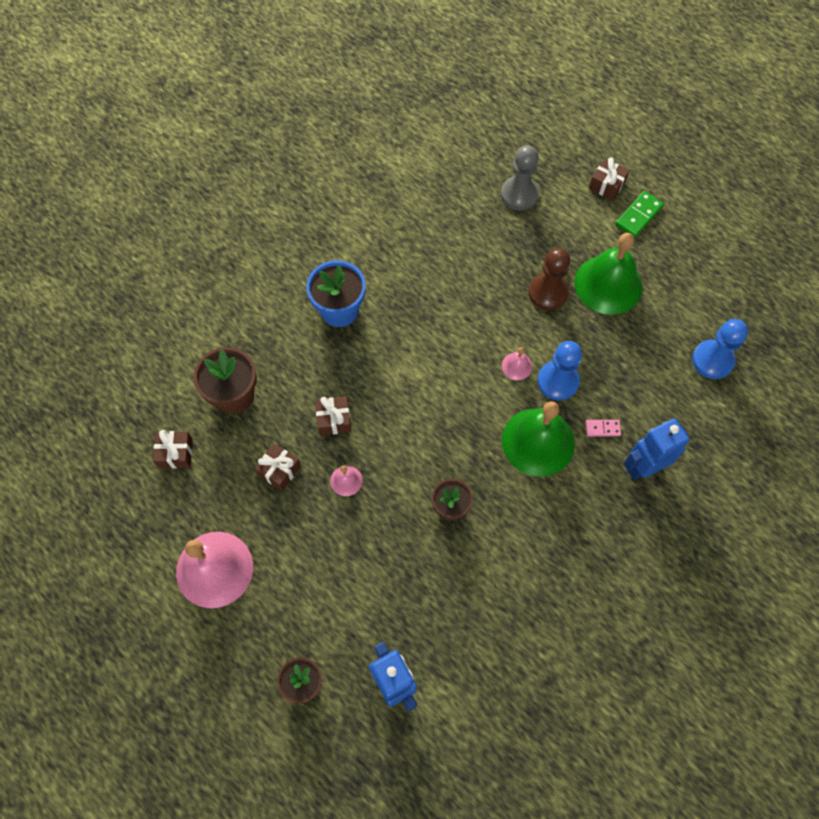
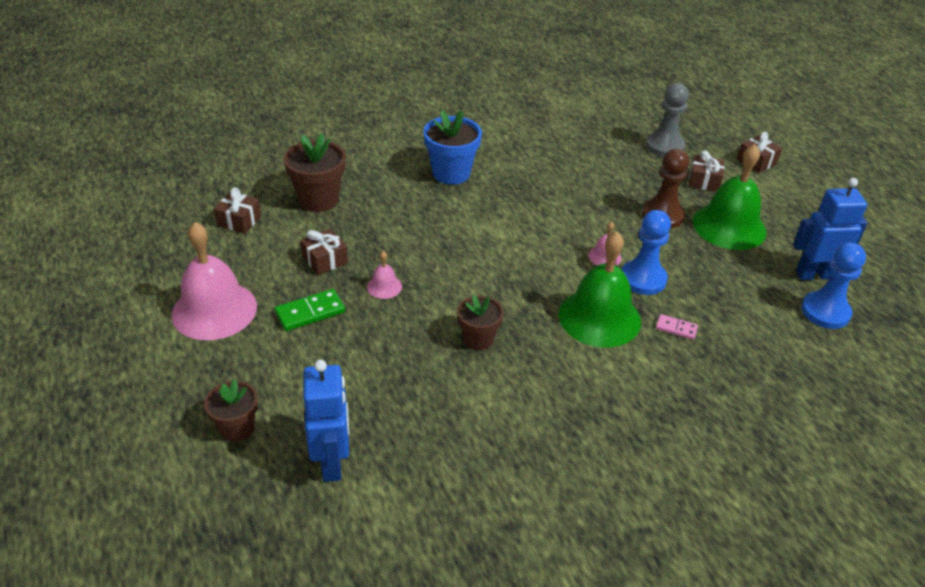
camera: 20 degrees right, 25 degrees down
brown gift [315,396,351,436] -> brown gift moved to [689,150,725,192]
green domino [615,191,664,238] -> green domino moved to [275,289,345,331]
blue robot [624,418,689,480] -> blue robot moved to [793,178,868,280]

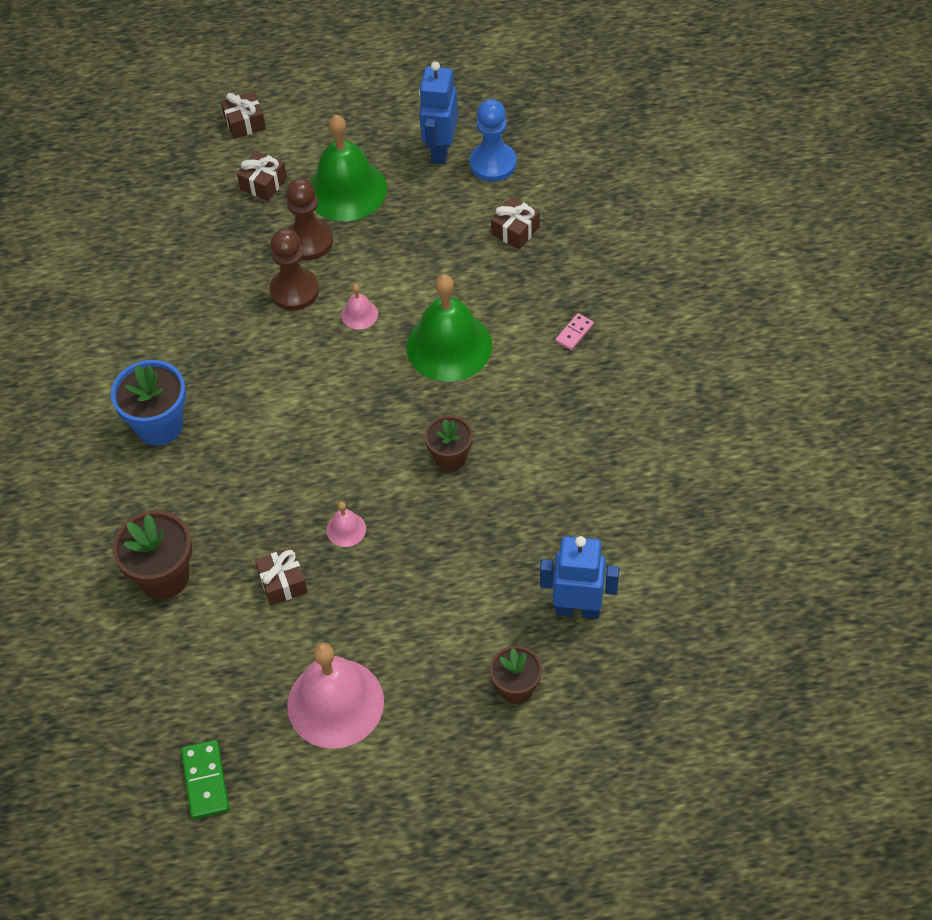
camera: 70 degrees left, 15 degrees up
brown gift [214,187,261,234] -> brown gift moved to [491,197,540,250]
green domino [275,289,345,331] -> green domino moved to [181,740,229,819]
blue pawn [622,210,671,295] -> none
grey pawn [646,83,689,157] -> none
pink domino [656,314,698,340] -> pink domino moved to [556,313,594,350]
none -> brown pawn [270,228,319,311]

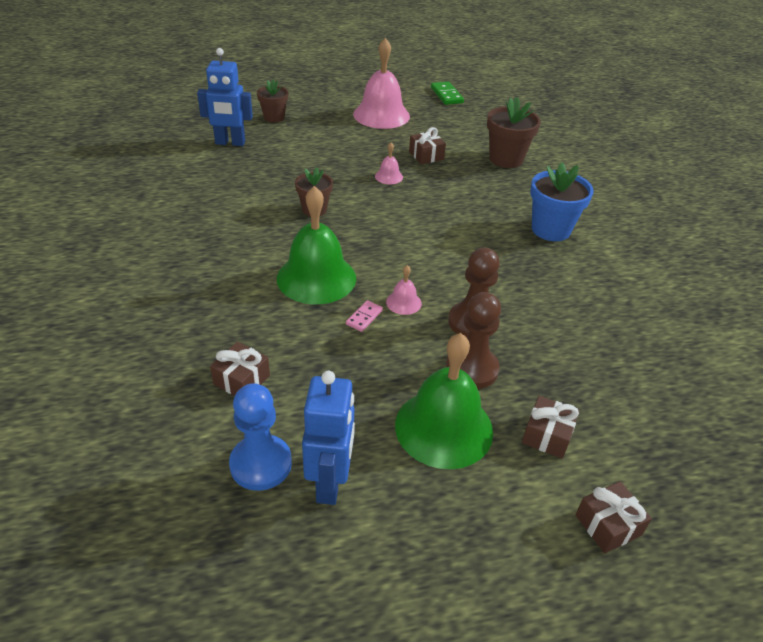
camera: 170 degrees right, 15 degrees down
pink domino [556,313,594,350] -> pink domino moved to [346,300,383,332]

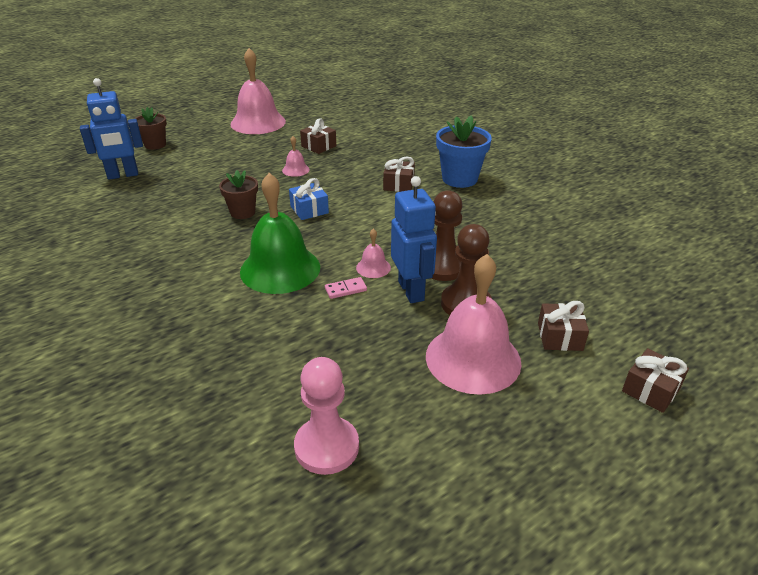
camera: 20 degrees left, 5 degrees down
brown gift [210,342,270,396] -> brown gift moved to [383,156,415,192]
blue pawn [229,383,292,491] -> pink pawn [294,357,359,475]
blue robot [302,371,355,505] -> blue robot moved to [391,176,437,303]
pink domino [346,300,383,332] -> pink domino turned 60 degrees clockwise [325,277,367,299]
green bell [395,333,493,469] -> pink bell [426,254,522,395]
green domino [431,82,464,105] -> none
brown flower pot [487,97,541,168] -> none
none -> blue gift [289,178,329,220]

